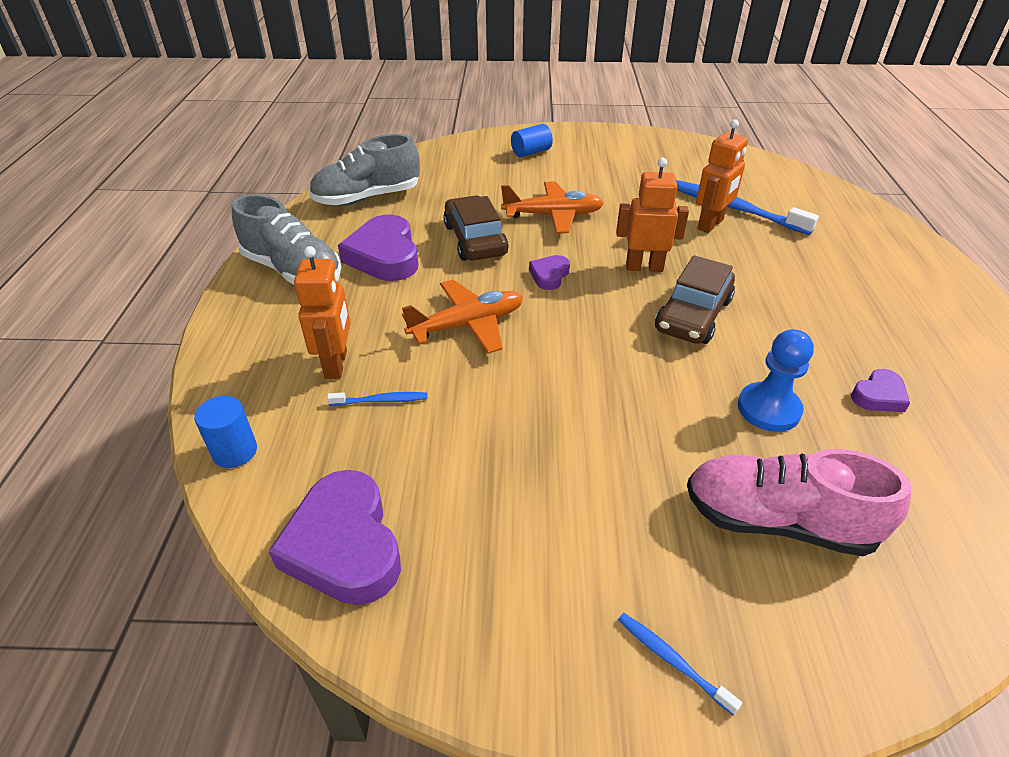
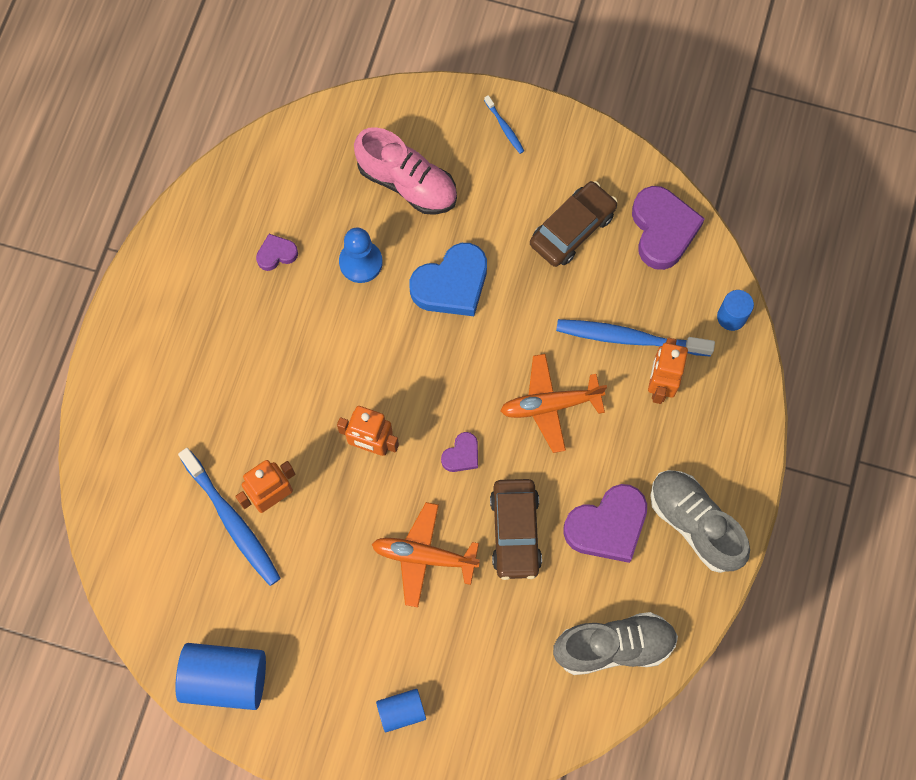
camera: 165 degrees left, 30 degrees up
blue toothbrush [327,392,428,406] -> blue toothbrush [556,319,715,357], size x2.18
purple heart [338,215,418,281] -> purple heart turned 60 degrees clockwise [563,484,647,563]
brown car [655,255,735,344] -> brown car moved to [530,181,617,267]
none -> blue cylinder [175,643,266,710]
none -> blue heart [410,243,487,316]

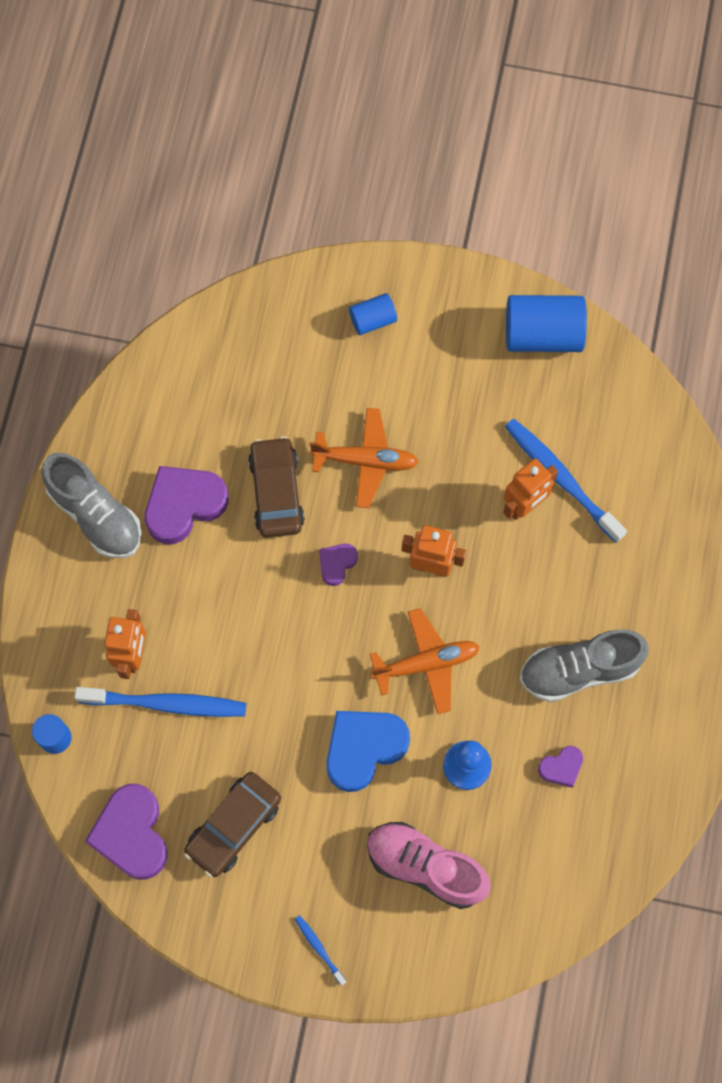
camera: 175 degrees right, 0 degrees up
orange plane [500,354,607,453] -> orange plane moved to [370,608,480,714]
grey shoe [553,612,678,675] -> grey shoe moved to [520,629,649,702]

